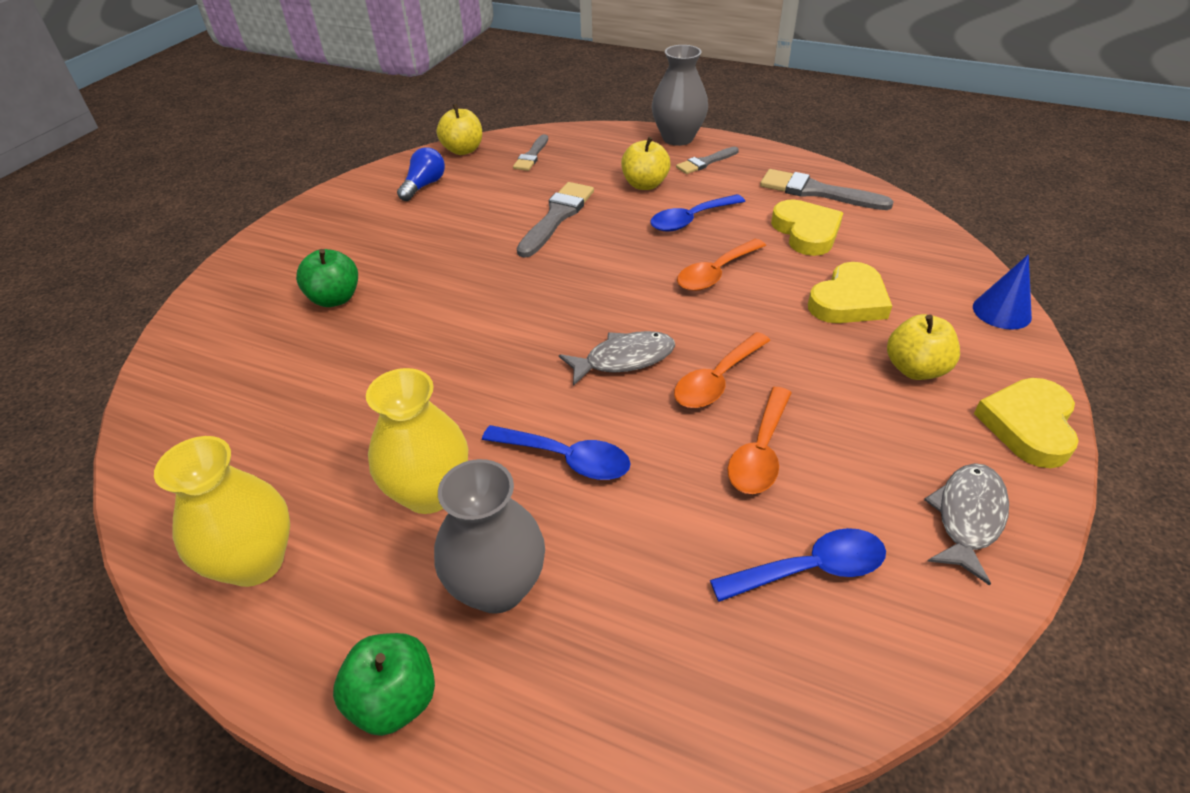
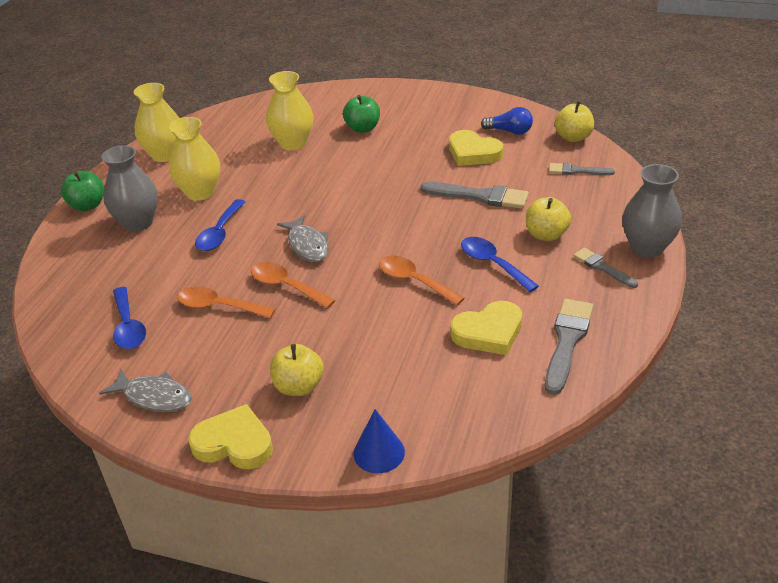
camera: 85 degrees right, 5 degrees down
yellow heart [808,262,892,323] -> yellow heart moved to [449,130,503,166]
none -> yellow vase [266,71,313,150]

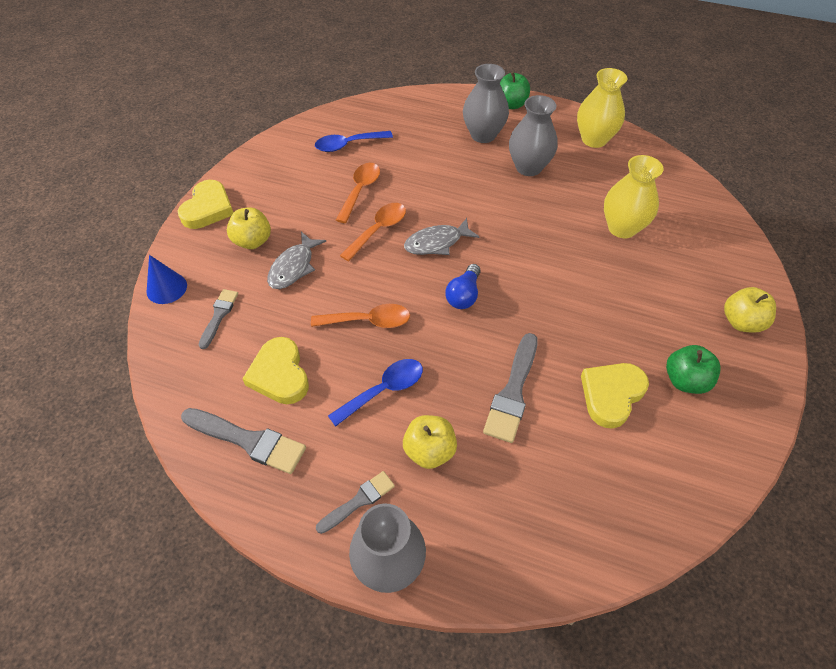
camera: 90 degrees right, 15 degrees up
grey fish [99,368,192,412] -> grey fish moved to [267,232,326,289]
yellow vase [169,117,220,201] -> grey vase [509,95,558,176]
blue spoon [195,199,245,251] -> none
green apple [343,95,380,133] -> green apple moved to [666,345,721,394]
orange spoon [379,256,465,305] -> orange spoon turned 45 degrees clockwise [311,304,410,328]
blue light bulb [481,107,533,135] -> blue light bulb moved to [446,264,480,309]
grey brush [549,163,615,175] -> grey brush moved to [199,289,238,349]
yellow apple [555,101,594,142] -> yellow apple moved to [724,287,776,333]

